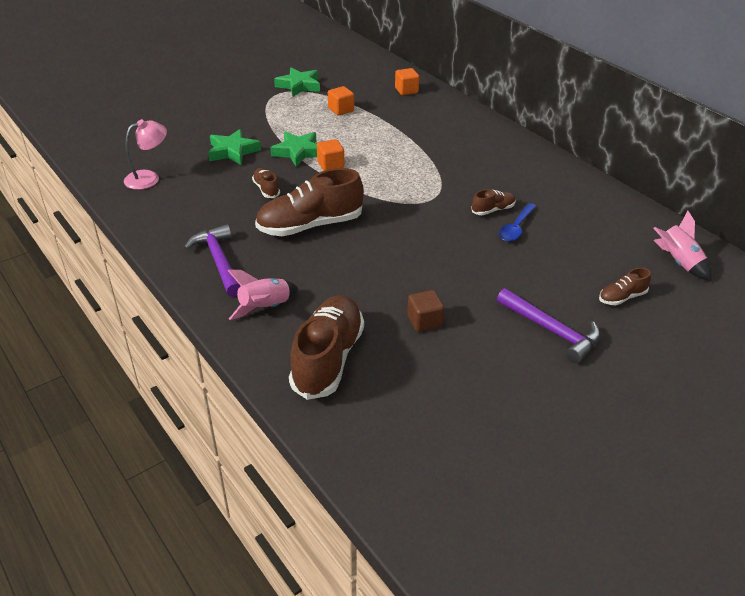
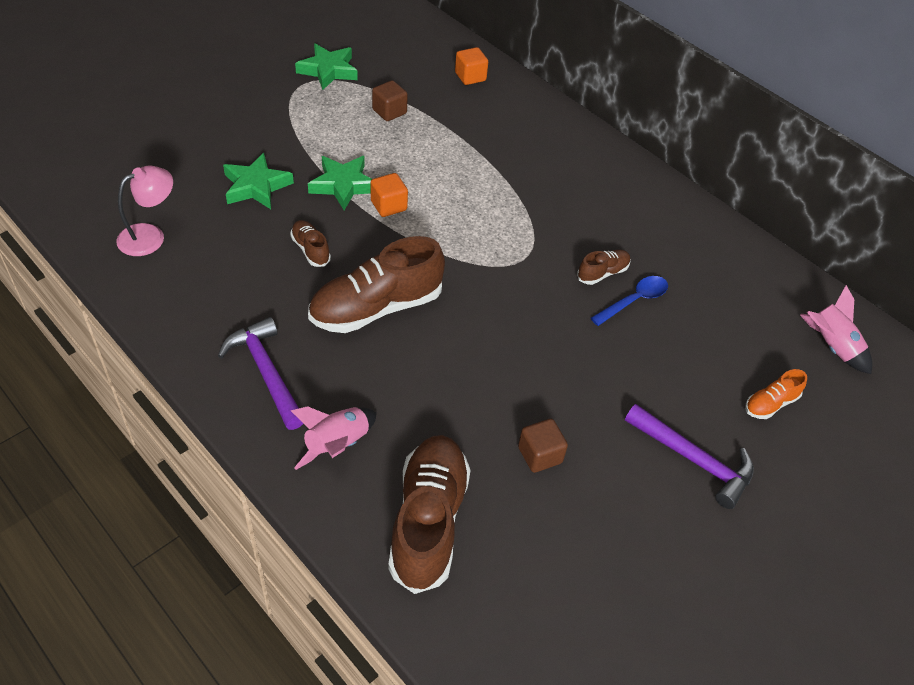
camera: 10 degrees left, 10 degrees up
orange cube [328,86,354,115] -> brown cube [372,80,408,121]
blue spoon [499,203,537,242] -> blue spoon turned 150 degrees counterclockwise [591,276,668,326]
brown shoe [599,268,651,305] -> orange shoe [745,369,807,419]

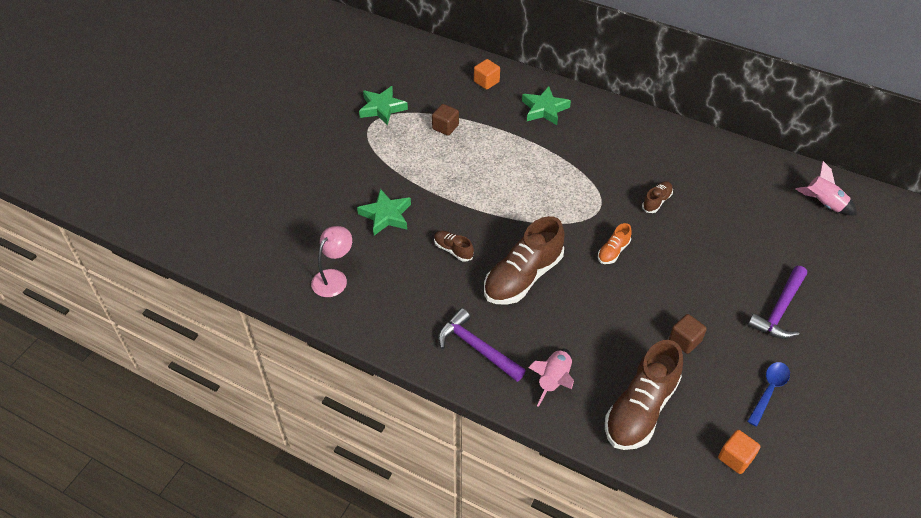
camera: 15 degrees left, 0 degrees up
green star [308,156,372,210] -> green star moved to [522,86,571,125]
orange cube [371,173,408,217] -> orange cube moved to [718,430,760,474]
brown shoe [388,435,471,594] -> brown shoe turned 135 degrees counterclockwise [605,340,683,450]
blue spoon [591,276,668,326] -> blue spoon moved to [747,362,790,427]
purple hammer [625,404,754,509] -> purple hammer turned 105 degrees clockwise [748,266,807,339]
orange shoe [745,369,807,419] -> orange shoe moved to [598,223,632,264]

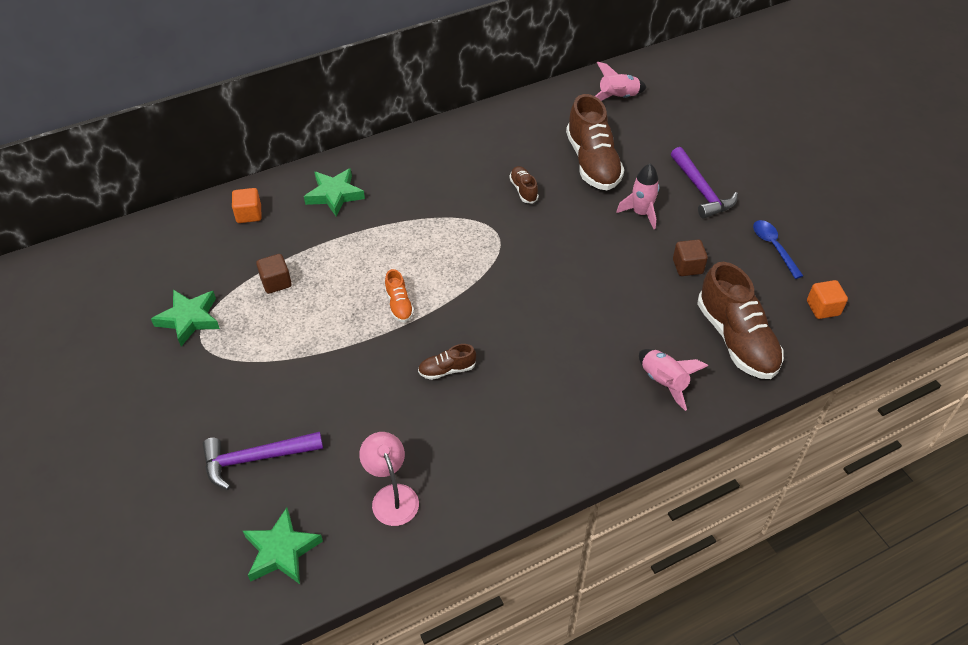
camera: 55 degrees left, 0 degrees up
green star [357,189,411,235] -> green star moved to [243,508,323,584]
purple hammer [438,308,526,382] -> purple hammer moved to [203,432,323,490]
brown shoe [484,216,565,305] -> brown shoe moved to [566,94,624,190]
orange shoe [598,223,632,264] -> orange shoe moved to [385,269,414,322]
none -> pink rocket [616,164,659,229]

